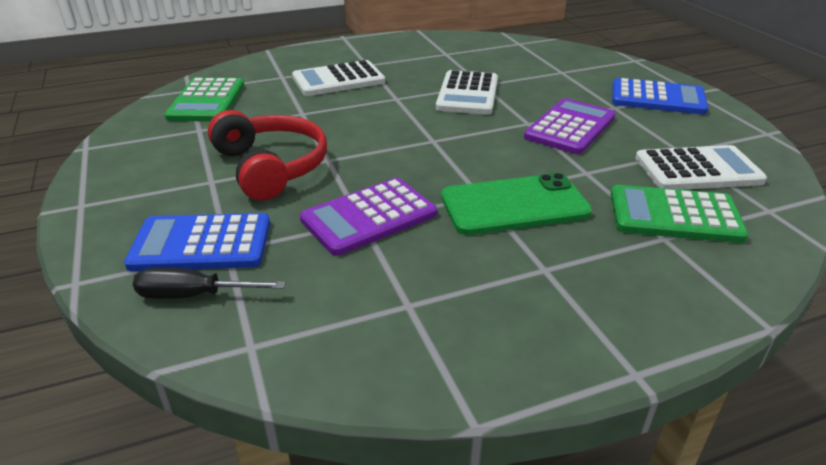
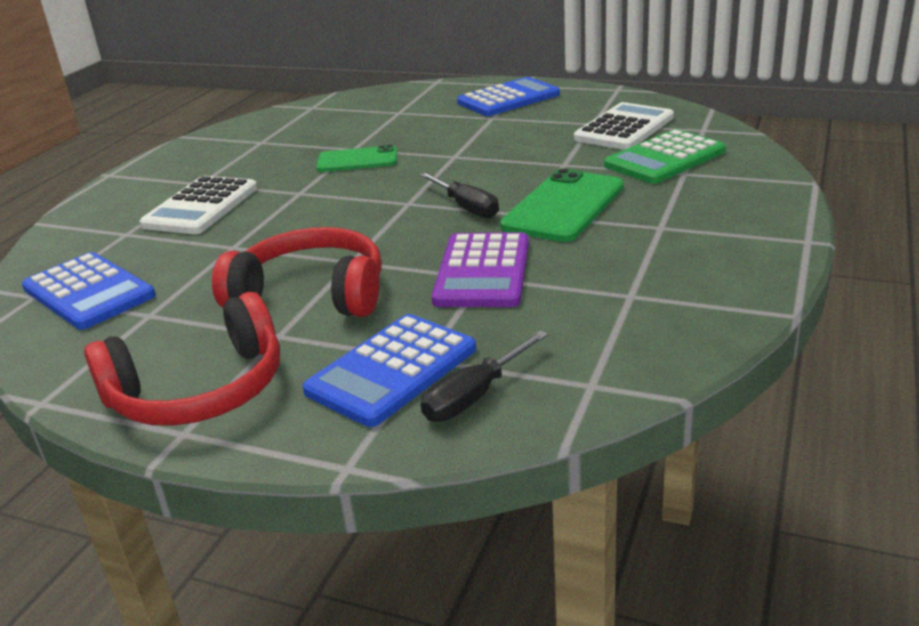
camera: 45 degrees left, 5 degrees down
green calculator [165,77,244,122] -> blue calculator [22,252,156,330]
white calculator [436,70,498,115] -> green phone [316,145,397,172]
purple calculator [524,98,615,154] -> none
none -> red headphones [84,292,280,426]
none -> black screwdriver [420,172,499,219]

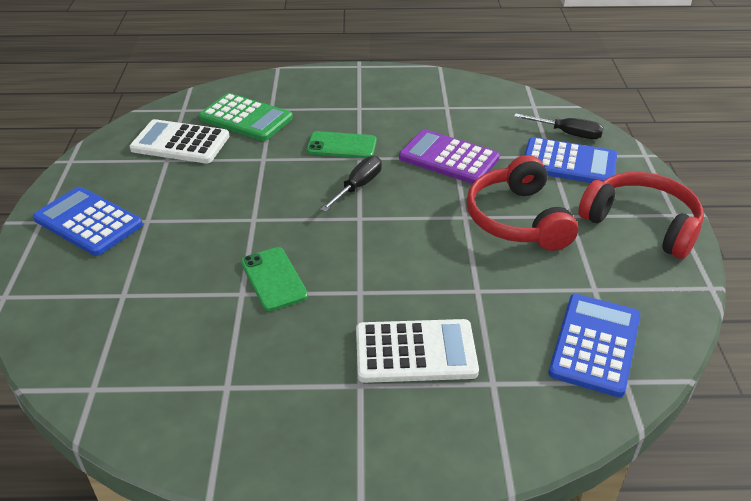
camera: 115 degrees left, 10 degrees up
purple calculator [432,233,529,307] -> purple calculator turned 135 degrees counterclockwise [399,129,500,184]
green phone [500,168,623,242] -> green phone [307,131,377,158], size x0.65

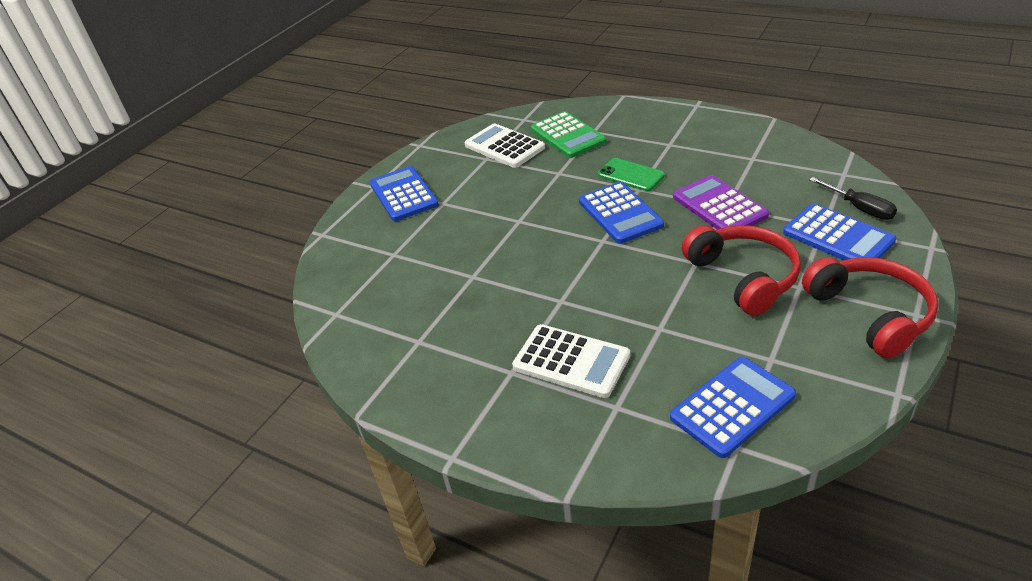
camera: 35 degrees right, 0 degrees up
green phone [241,247,308,311] -> none
black screwdriver [320,156,382,212] -> blue calculator [579,182,664,244]
red headphones [466,155,578,251] -> red headphones turned 135 degrees clockwise [682,225,801,316]

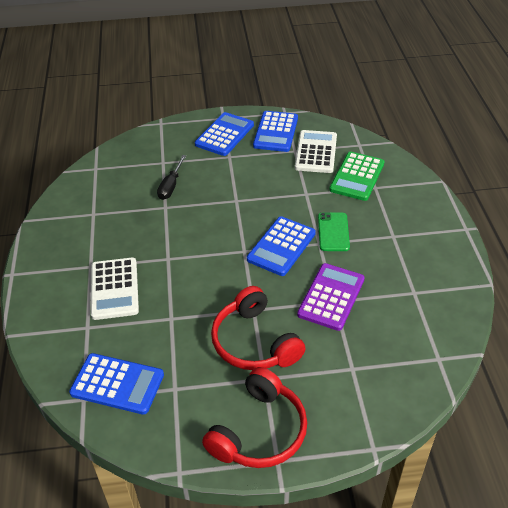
camera: 50 degrees right, 5 degrees up
red headphones [682,225,801,316] -> red headphones turned 120 degrees clockwise [211,286,306,370]
blue calculator [783,204,896,260] -> blue calculator moved to [253,111,298,152]
black screwdriver [809,177,897,220] -> black screwdriver moved to [157,155,186,200]

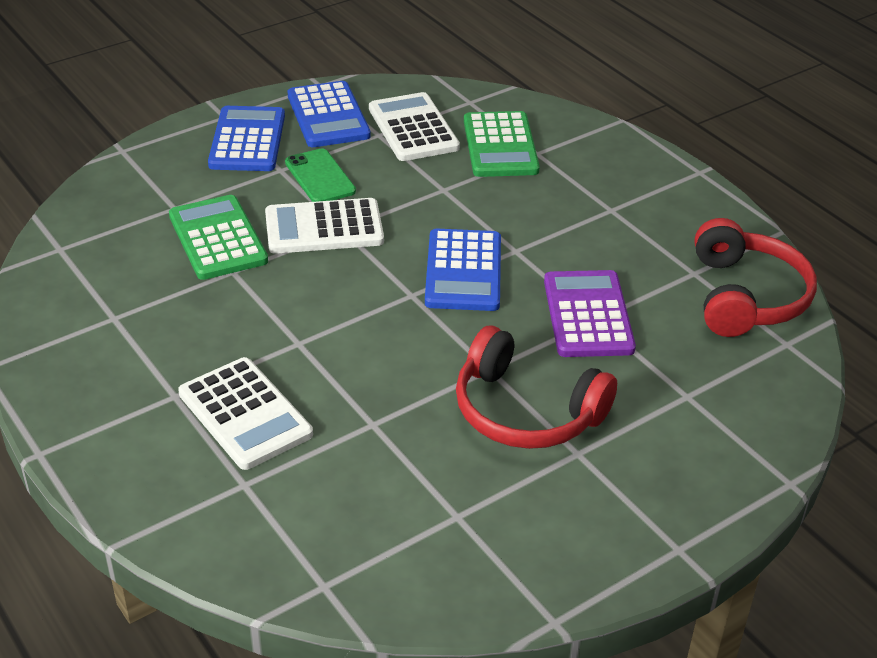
camera: 30 degrees left, 5 degrees down
blue calculator [69,353,164,415] -> none
black screwdriver [157,155,186,200] -> green calculator [169,195,268,280]
red headphones [202,367,307,468] -> red headphones moved to [695,218,817,337]
green phone [318,212,350,251] -> green phone moved to [285,148,356,202]
none -> white calculator [265,198,384,254]

